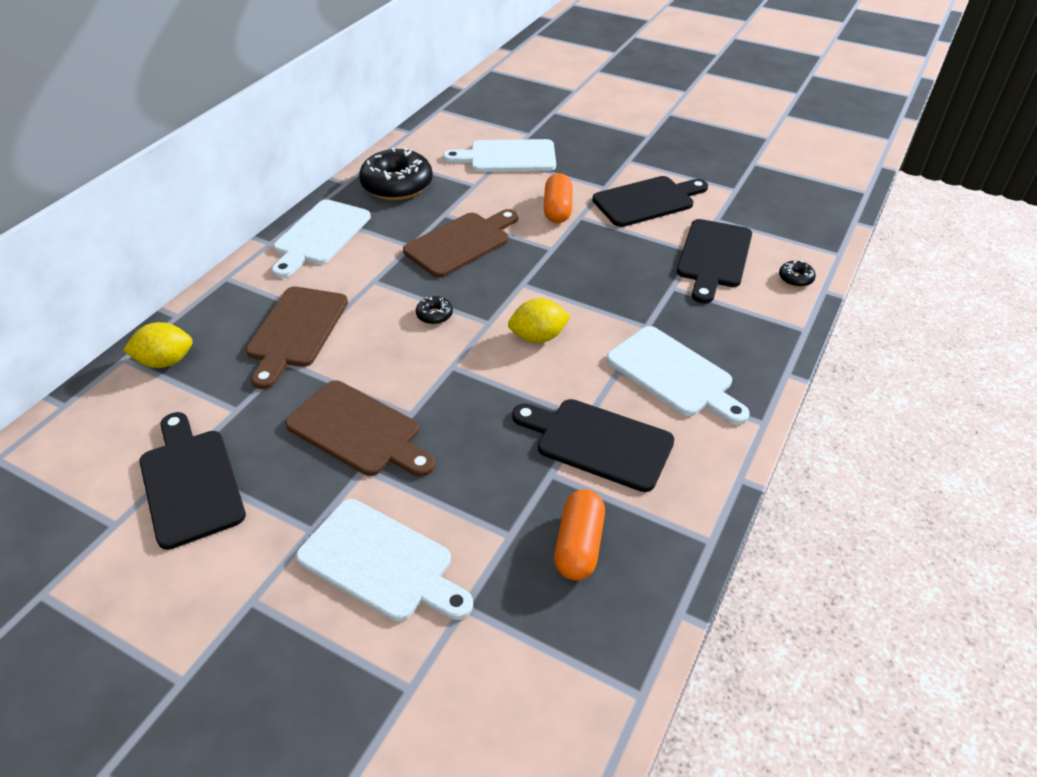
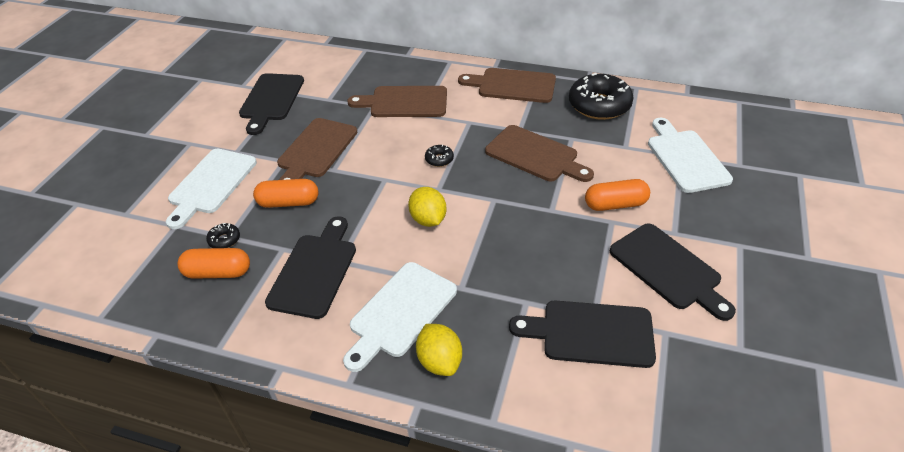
camera: 80 degrees right, 0 degrees up
yellow lemon [123,322,193,368] -> yellow lemon moved to [416,324,462,376]
black cutting board [140,412,246,550] -> black cutting board turned 135 degrees clockwise [239,73,304,135]
white cutting board [272,199,371,278] -> brown cutting board [458,68,556,103]
black donut [779,261,816,287] -> black donut moved to [206,223,240,248]
none -> orange capsule [253,179,318,208]

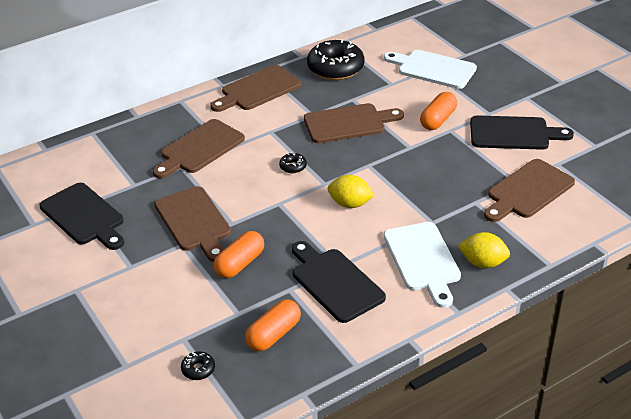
camera: 50 degrees left, 5 degrees down
white cutting board [166,149,257,229] -> none
black donut [206,223,240,248] -> black donut moved to [181,351,215,380]
black cutting board [509,300,656,368] -> brown cutting board [484,159,575,222]

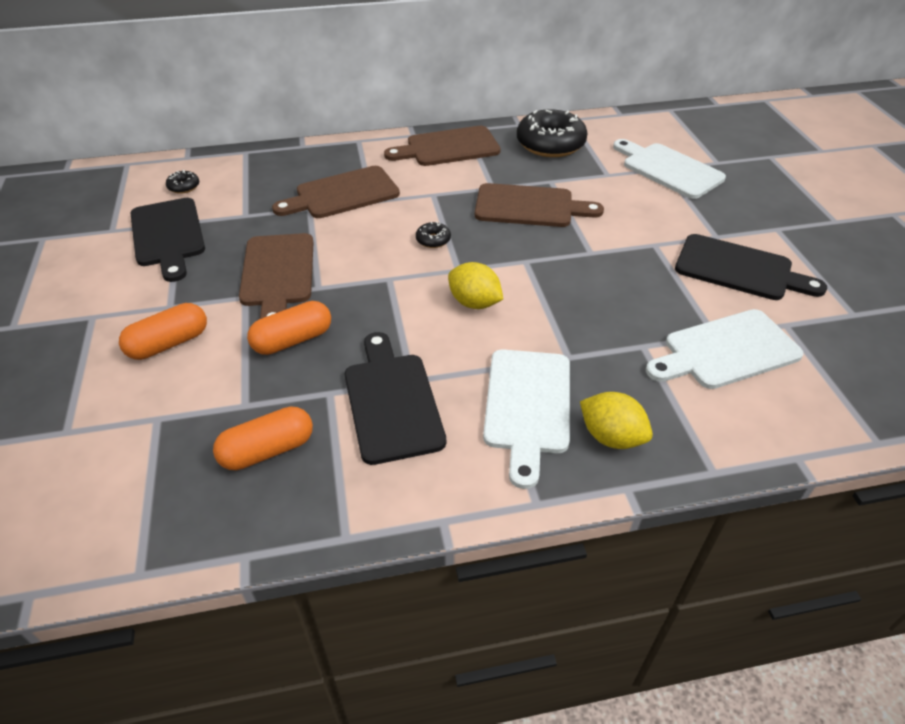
camera: 20 degrees right, 5 degrees up
black donut [181,351,215,380] -> black donut moved to [166,170,199,194]
orange capsule [420,92,457,130] -> orange capsule moved to [119,303,207,360]
brown cutting board [484,159,575,222] -> white cutting board [646,309,804,389]

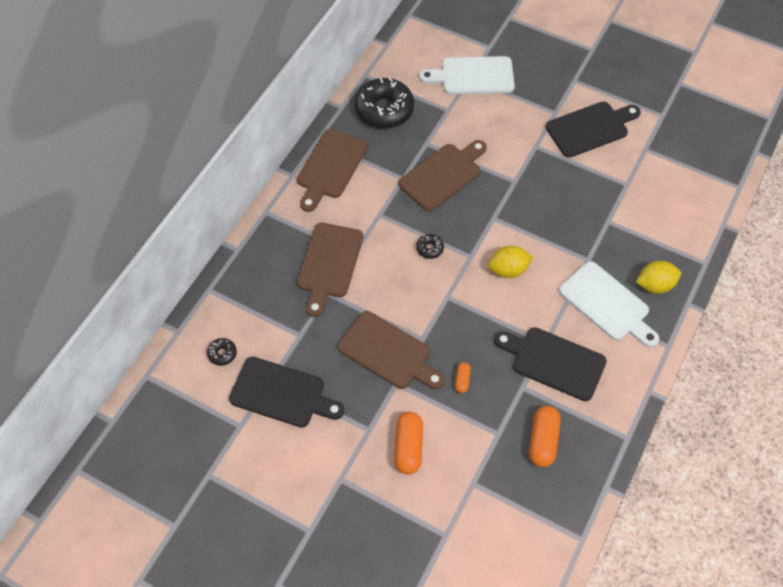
camera: 50 degrees left, 15 degrees up
orange capsule [247,301,331,355] -> orange capsule [455,362,471,393], size x0.53
white cutting board [646,309,804,389] -> none

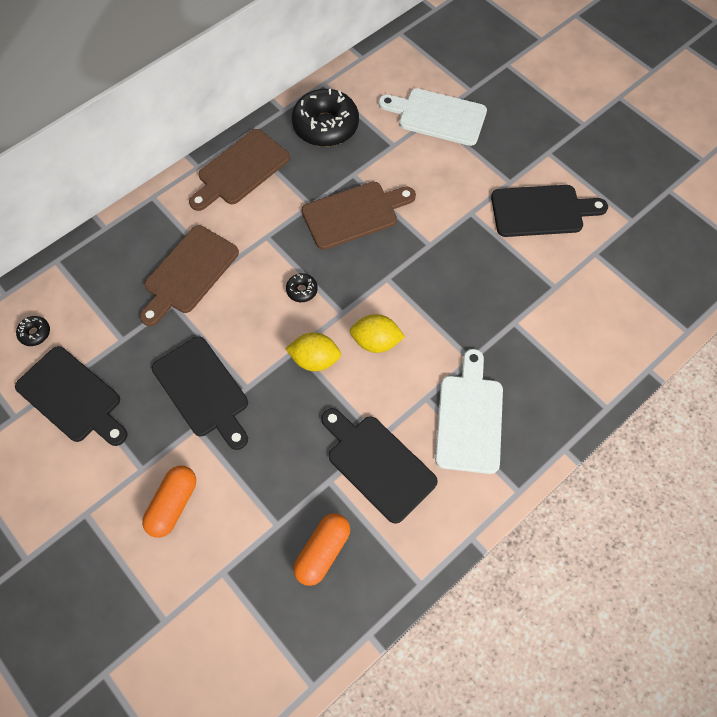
camera: 20 degrees right, 5 degrees up
brown cutting board [338,311,445,389] -> black cutting board [152,336,248,450]
orange capsule [455,362,471,393] -> none
white cutting board [559,261,659,348] -> white cutting board turned 150 degrees counterclockwise [435,349,503,474]
yellow lemon [636,261,681,294] -> yellow lemon moved to [286,332,341,371]

